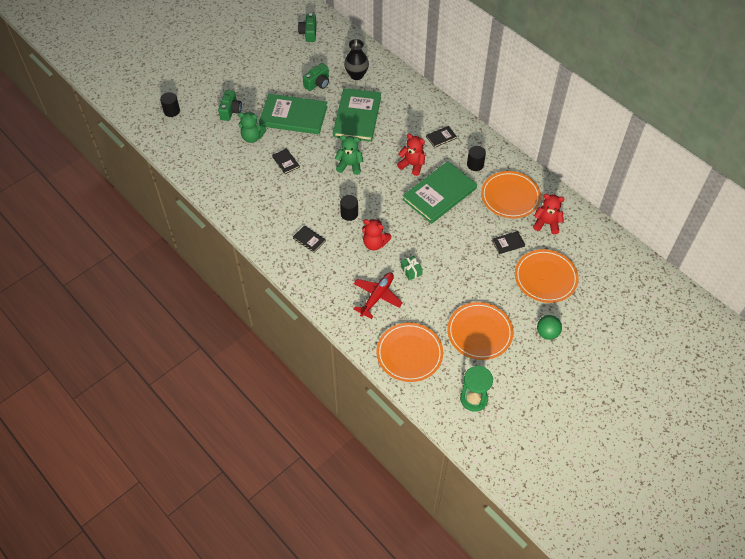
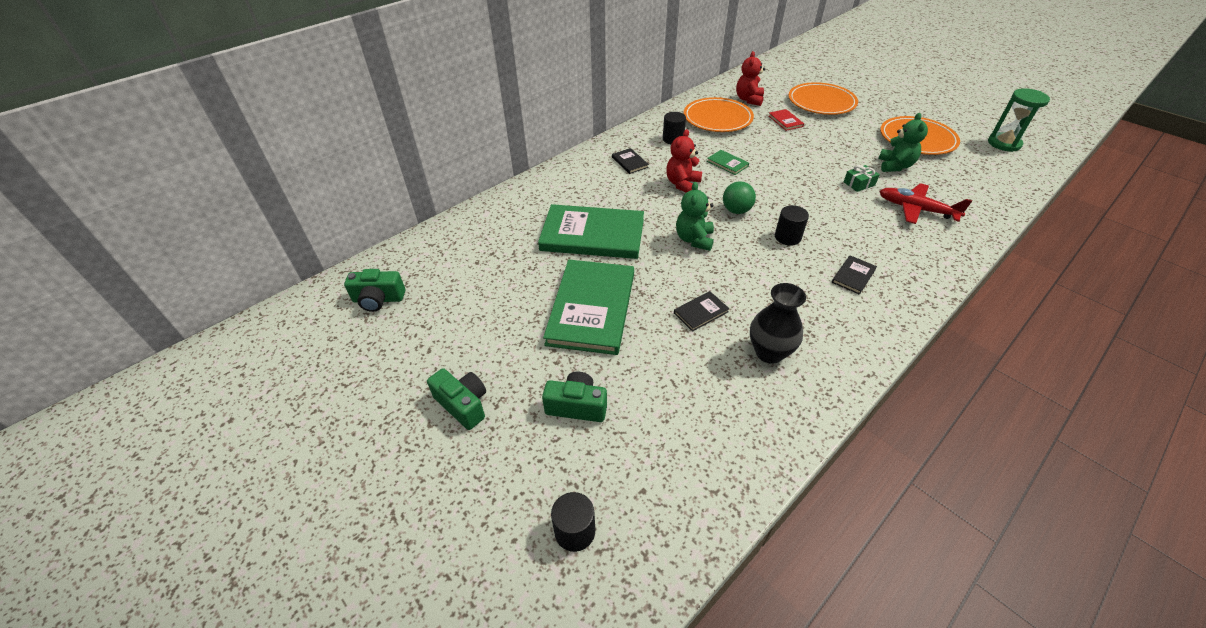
camera: 90 degrees left, 10 degrees down
green teddy bear [238,112,267,143] -> green teddy bear moved to [879,113,928,172]
green camera [303,63,329,91] -> green camera moved to [427,368,486,430]
black vase [344,39,369,80] -> black vase moved to [750,283,806,364]
red teddy bear [362,219,391,250] -> none
orange plate [376,323,443,382] -> none
green book [402,161,477,224] -> green book [707,150,749,175], size x0.42
black book [492,231,525,254] -> red book [768,109,804,131]
green ball [537,315,562,340] -> green ball moved to [723,181,756,214]

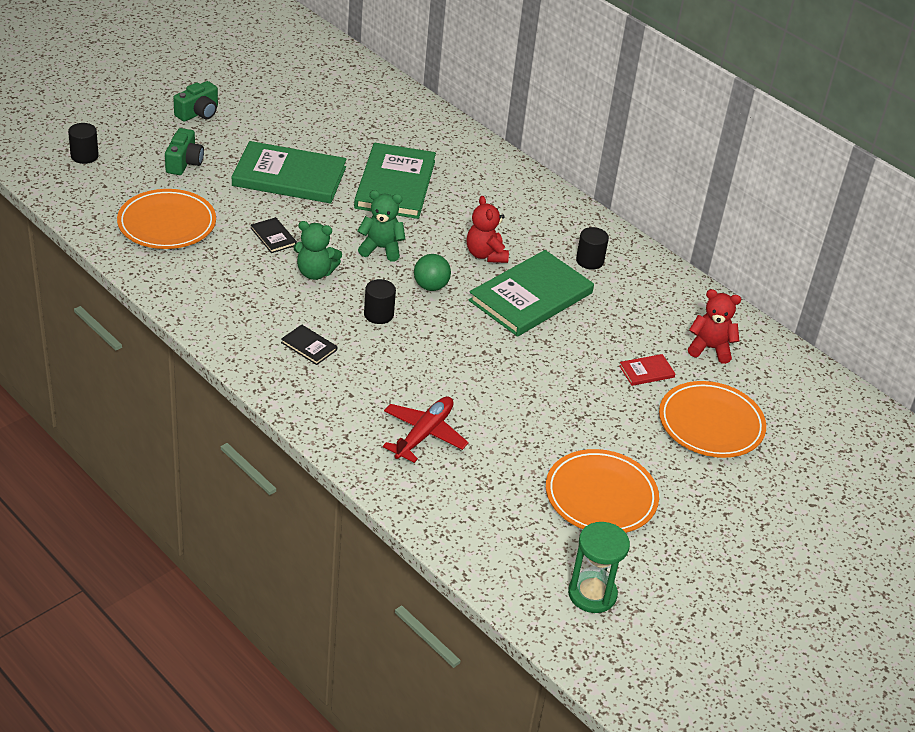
camera: 85 degrees right, 5 degrees down
green camera [344,269,405,312] -> none
black book [612,148,649,174] -> none
red teddy bear [666,129,702,193] -> red teddy bear turned 135 degrees counterclockwise [466,196,509,263]
orange plate [684,97,754,132] -> orange plate moved to [117,189,216,249]
green book [707,150,749,175] -> green book [469,250,594,337], size x2.38
black vase [750,283,806,364] -> none
green gift [844,165,880,192] -> none
green teddy bear [879,113,928,172] -> green teddy bear moved to [293,221,342,280]

